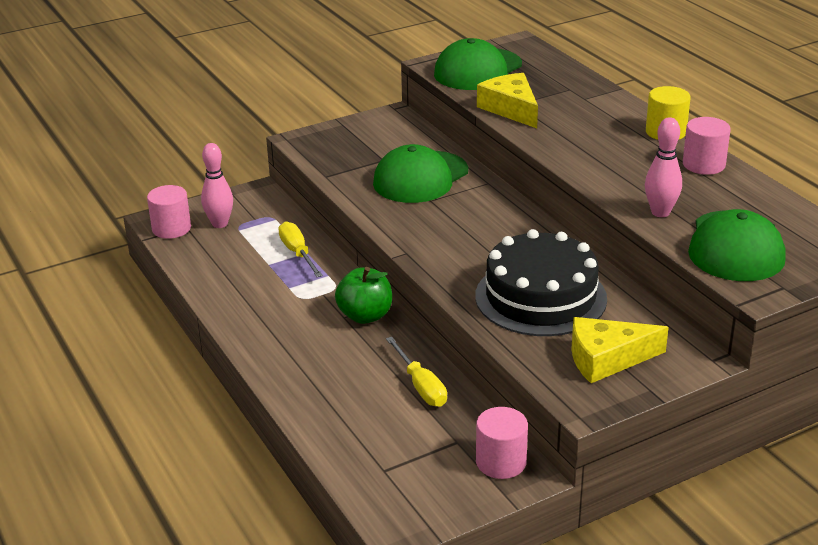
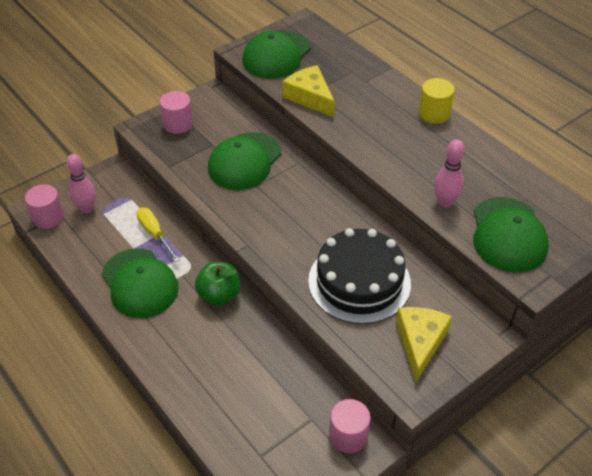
camera: 10 degrees left, 15 degrees up
yellow screwdriver [386,337,447,407] -> none
yellow cheese [571,317,669,383] -> yellow cheese turned 120 degrees clockwise [396,307,452,382]
pink cylinder [683,117,731,175] -> pink cylinder moved to [160,91,193,134]
none -> green cap [101,248,179,318]

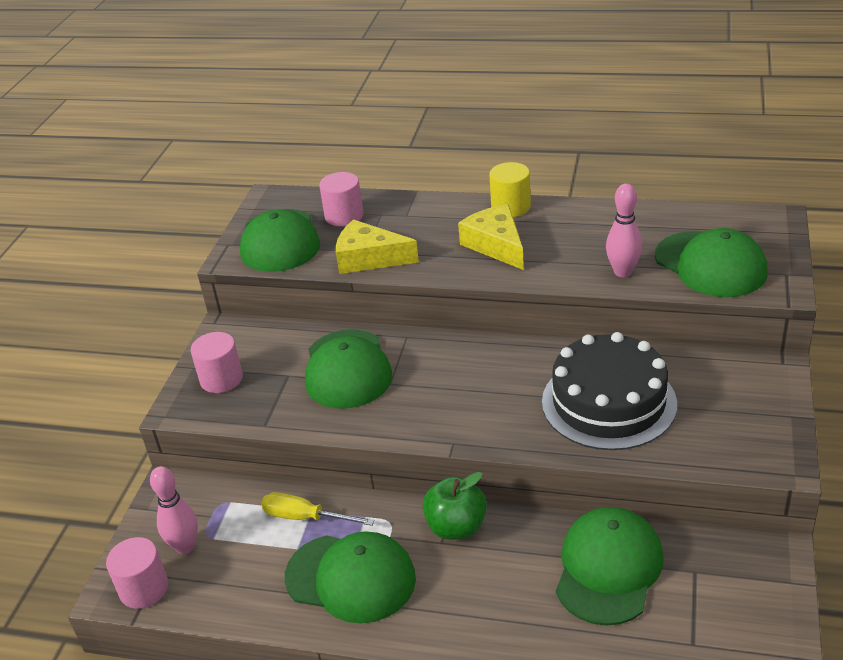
camera: 35 degrees left, 10 degrees down
pink cylinder [329,399,371,453] -> pink cylinder moved to [319,172,363,226]
yellow cheese [396,307,452,382] -> yellow cheese moved to [458,204,524,270]
none -> green cap [556,507,664,626]

